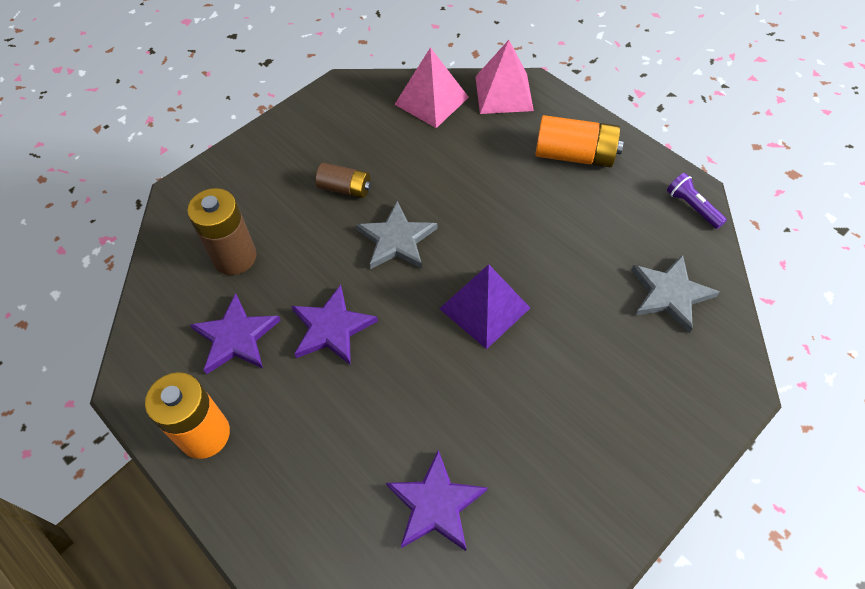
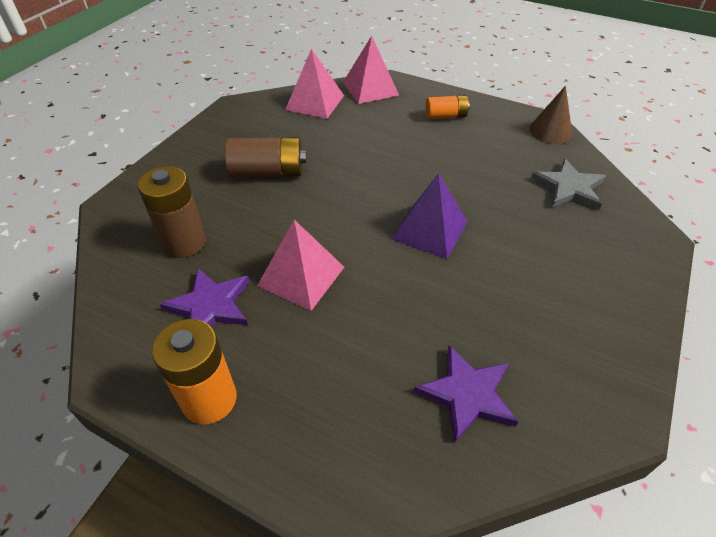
camera: 20 degrees left, 10 degrees down
purple star [291,285,378,365] -> pink pyramid [257,220,344,311]
brown battery [316,163,371,198] -> brown battery [225,137,307,178], size x1.60
grey star [356,201,438,269] -> none
orange battery [535,115,624,167] -> orange battery [425,95,470,119], size x0.63
purple flashlight [667,173,727,229] -> brown cone [529,86,572,144]

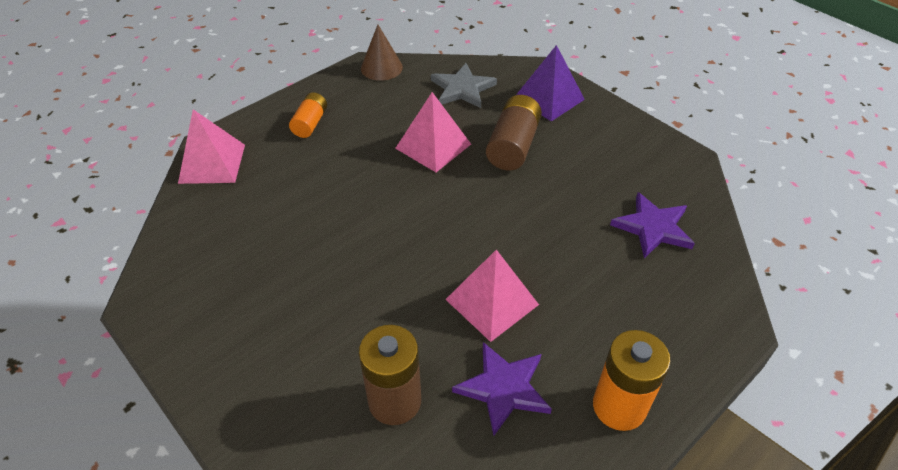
camera: 70 degrees left, 0 degrees up
brown battery [225,137,307,178] -> brown battery moved to [486,95,542,170]
pink pyramid [285,49,344,119] -> pink pyramid moved to [395,92,471,172]
purple pyramid [392,173,468,259] -> purple pyramid moved to [516,45,585,122]

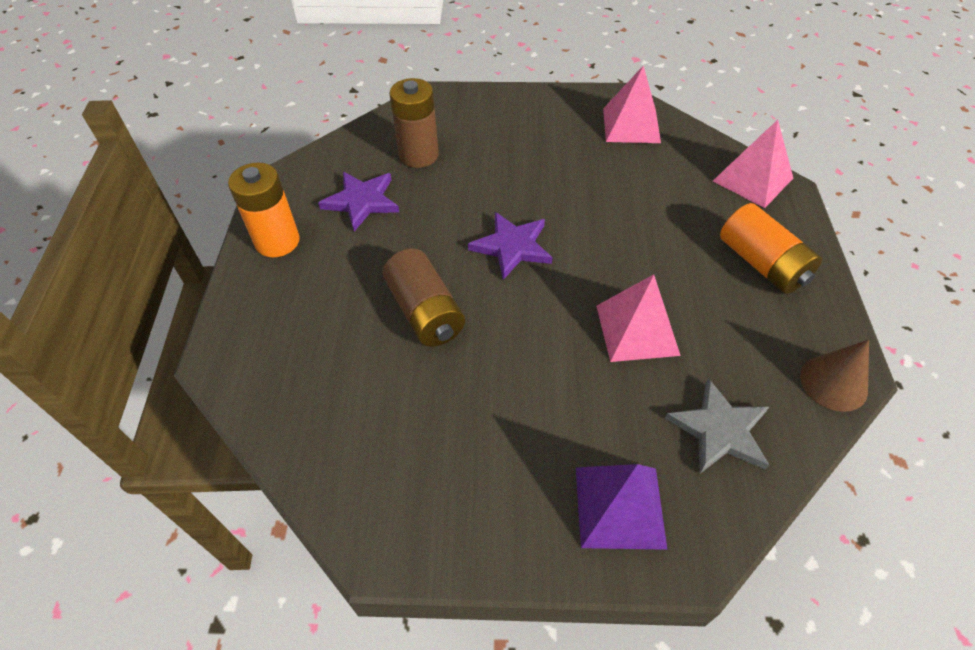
camera: 135 degrees right, 5 degrees up
orange battery [289,92,327,138] -> orange battery [720,203,822,294], size x1.60
pink pyramid [445,249,539,342] -> pink pyramid moved to [603,65,661,143]
brown battery [486,95,542,170] -> brown battery moved to [383,248,465,347]
purple star [610,192,695,258] -> purple star moved to [468,212,553,280]

